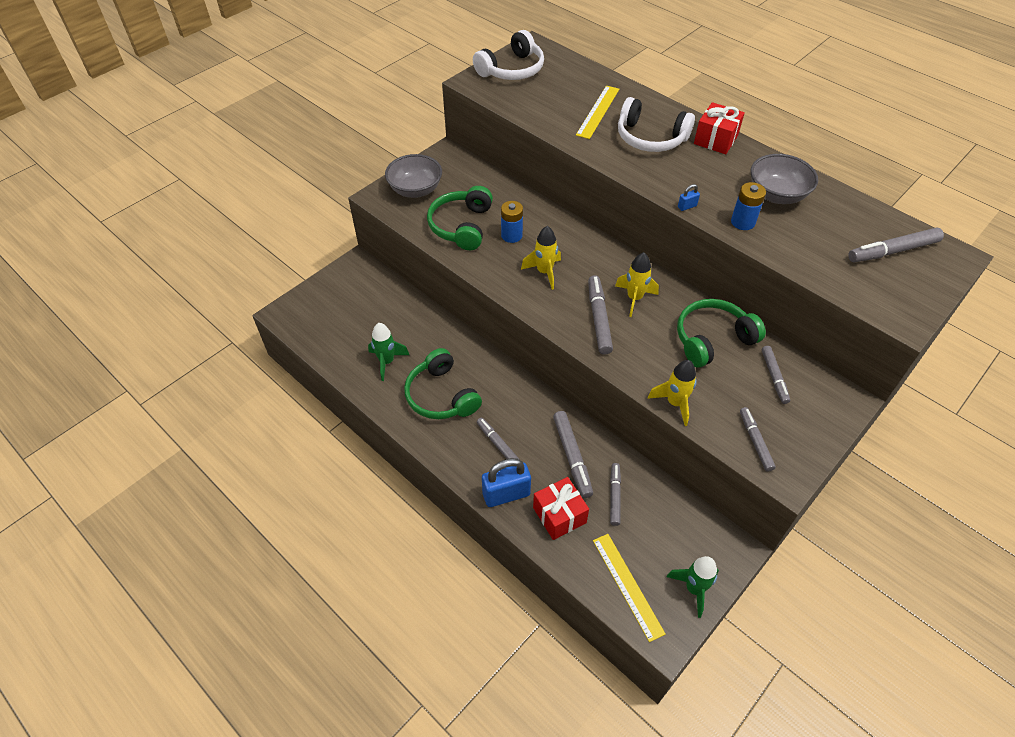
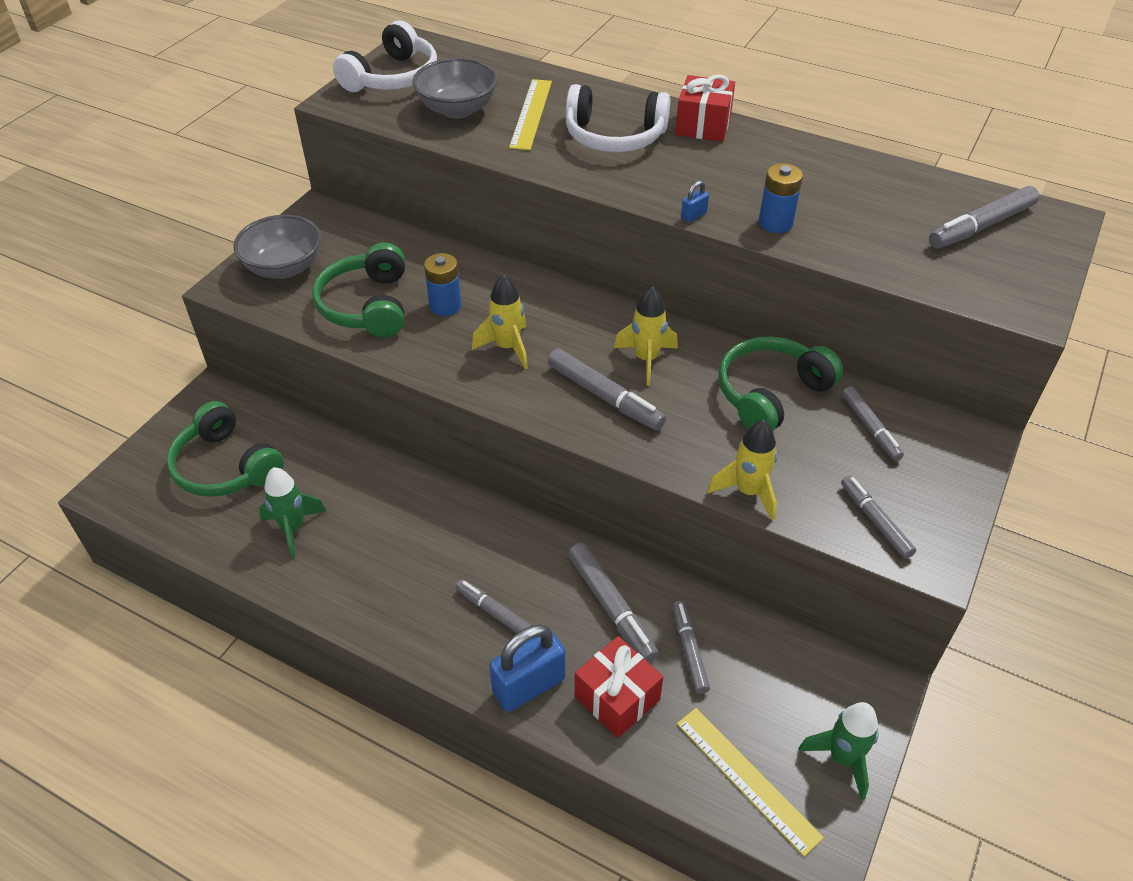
camera: 15 degrees left, 5 degrees down
green headphones [404,348,482,419] -> green headphones moved to [166,401,284,497]
grey marker [588,275,613,355] -> grey marker turned 150 degrees clockwise [548,349,666,431]
grey bowl [750,154,818,204] -> grey bowl moved to [413,58,498,119]

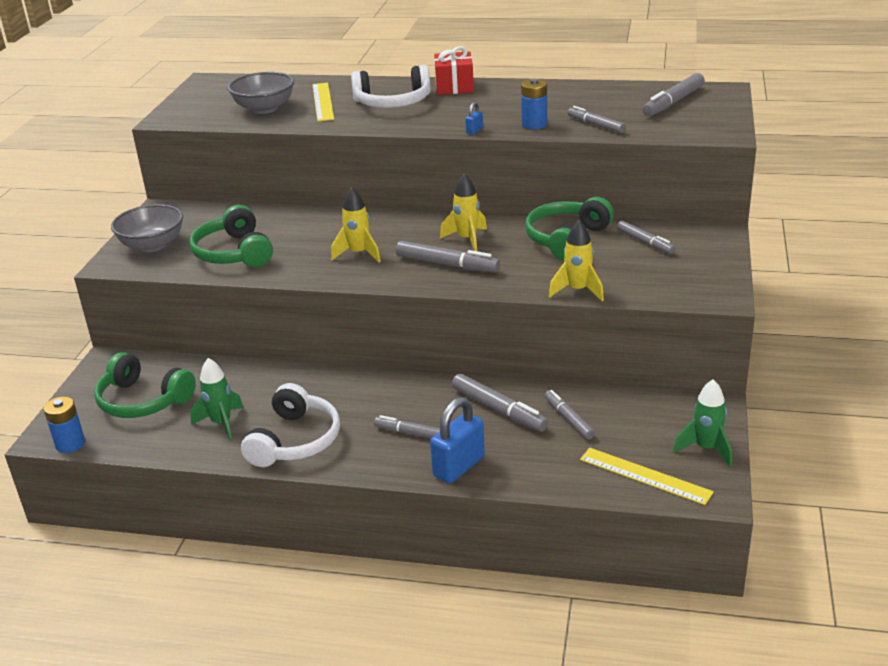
camera: 15 degrees left, 15 degrees down
white headphones [333,20,437,92] -> white headphones moved to [241,383,340,467]
blue battery [424,253,461,316] -> blue battery moved to [43,397,85,453]
red gift [575,636,663,738] -> none
grey marker [841,476,916,559] -> grey marker moved to [568,106,626,133]

